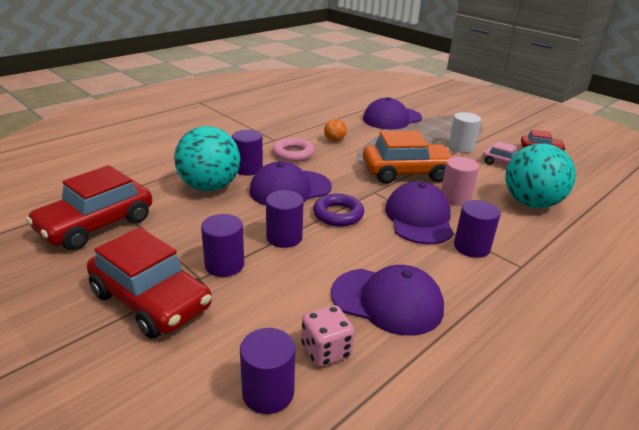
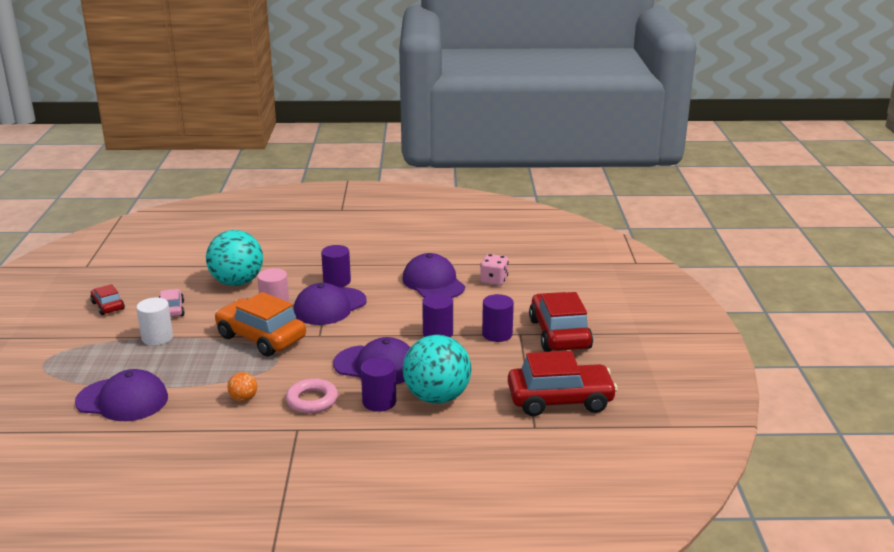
camera: 135 degrees left, 5 degrees down
purple cylinder [240,328,295,414] -> none
purple ring [313,194,364,227] -> none

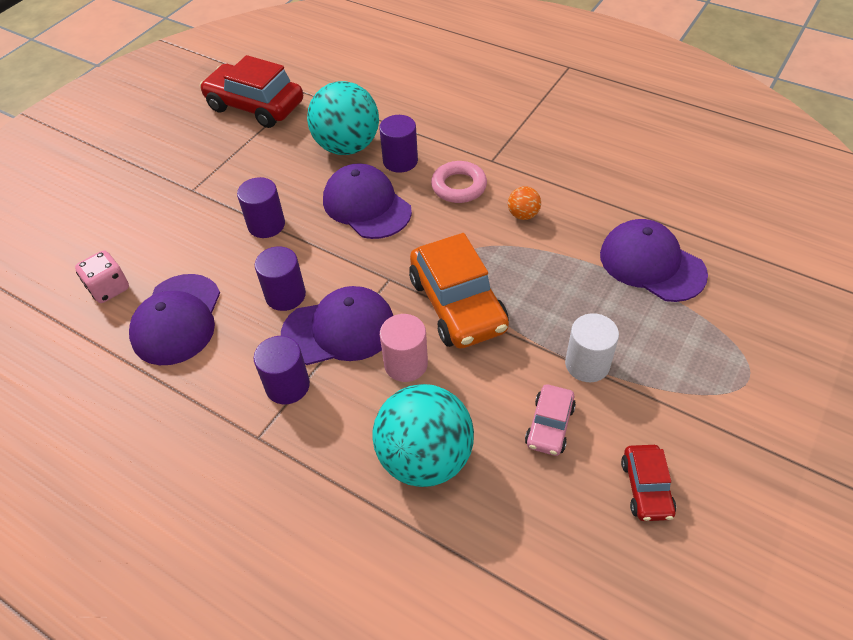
camera: 145 degrees left, 25 degrees up
purple cylinder [482,294,514,342] -> purple cylinder moved to [255,246,306,311]
red car [529,292,593,352] -> none

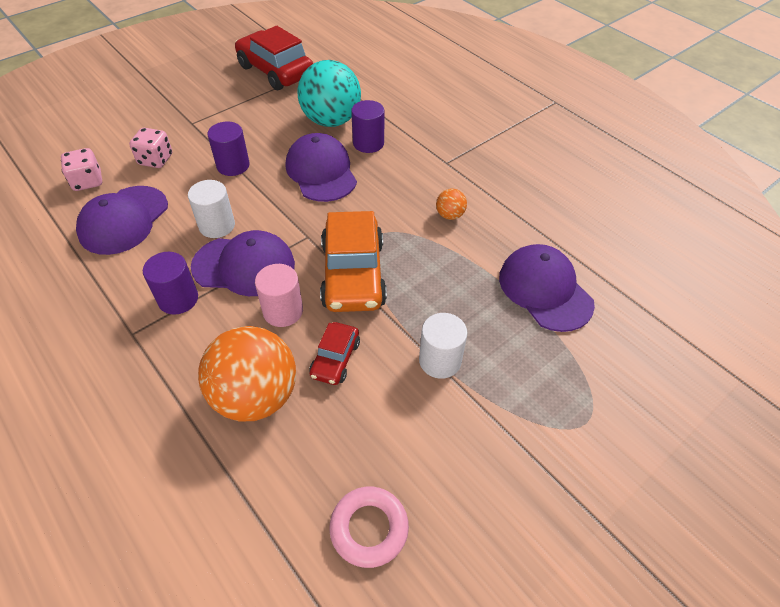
camera: 15 degrees right, 0 degrees up
purple cylinder [255,246,306,311] -> white cylinder [188,180,235,238]
turquoise ball [373,384,474,487] -> orange ball [198,326,296,421]
pink ring [431,161,487,203] -> pink ring moved to [329,487,409,568]
pink car [525,384,576,456] -> none
red car [621,445,676,521] -> red car moved to [309,322,360,385]
none -> pink dice [129,128,172,168]

